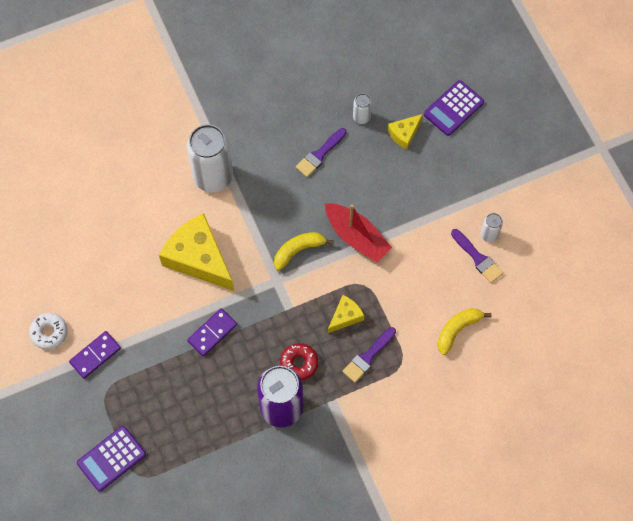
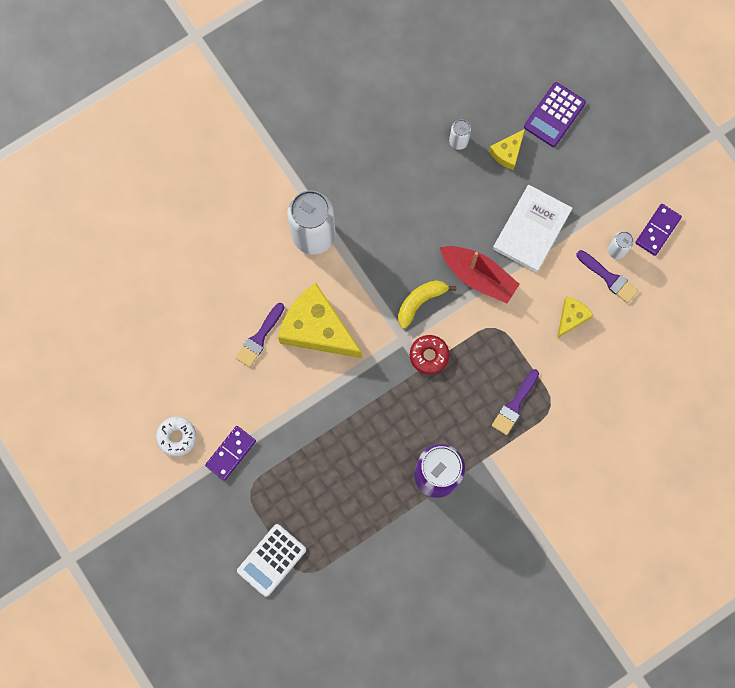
camera: 10 degrees left, 10 degrees up
purple calculator [77,426,146,492] -> white calculator [237,524,306,597]
purple domino [187,308,237,356] -> purple domino moved to [635,204,682,256]
red donut [280,343,318,380] -> red donut moved to [410,335,450,375]
purple brush [296,128,347,177] -> purple brush moved to [235,303,285,367]
yellow cheese [328,295,364,333] -> yellow cheese moved to [557,297,594,338]
yellow banana [438,308,492,355] -> none
none -> white book [493,185,573,273]

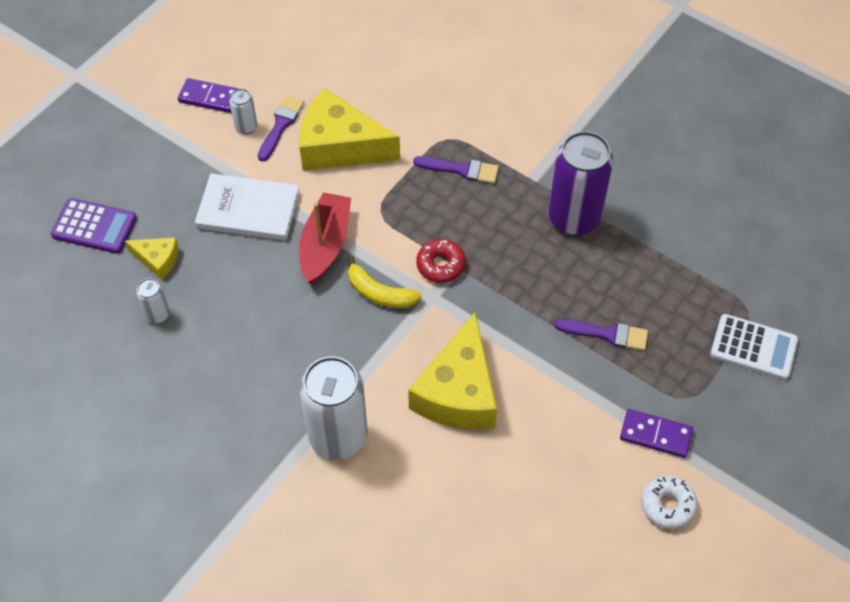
camera: 110 degrees left, 20 degrees down
purple brush [235,303,285,367] -> purple brush moved to [555,319,648,351]
yellow cheese [557,297,594,338] -> yellow cheese [300,88,400,170], size x2.05

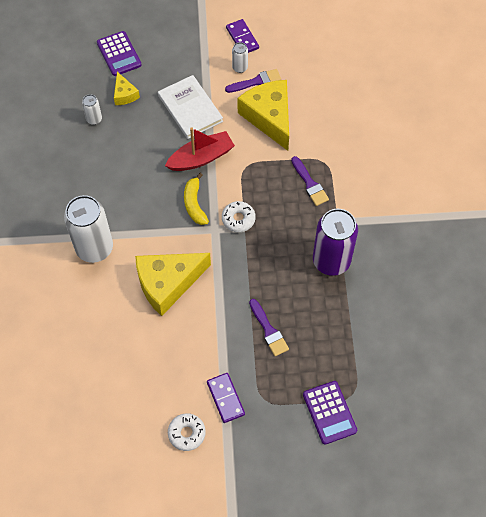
camera: 50 degrees right, 5 degrees up
red donut [416,239,466,283] -> white donut [222,201,256,232]
white calculator [710,314,798,380] -> purple calculator [303,381,357,445]

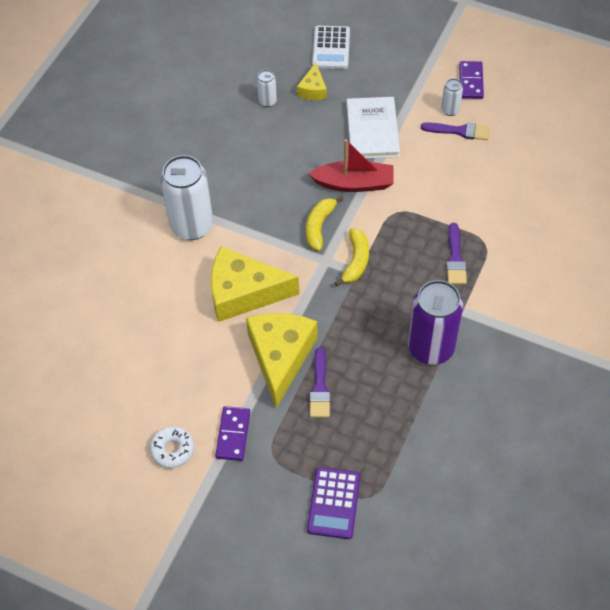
camera: 30 degrees right, 5 degrees down
purple calculator [97,31,141,76] -> white calculator [312,26,350,69]
white donut [222,201,256,232] -> yellow banana [335,228,369,286]
yellow cheese [238,80,289,151] -> yellow cheese moved to [246,313,318,408]

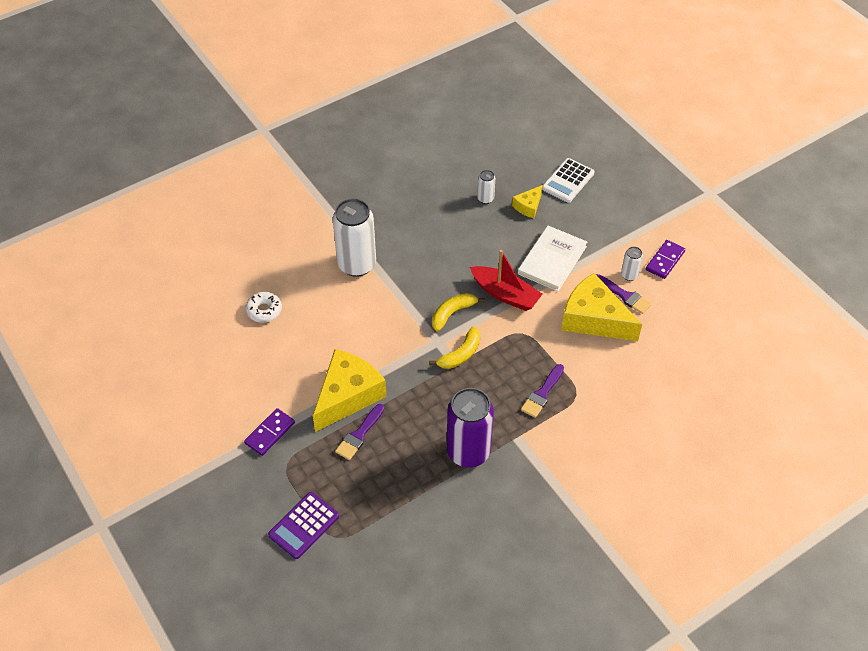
camera: 30 degrees right, 5 degrees down
white donut [149,426,194,469] -> white donut moved to [245,292,282,323]
yellow cheese [211,247,299,322] -> yellow cheese moved to [561,273,642,341]

